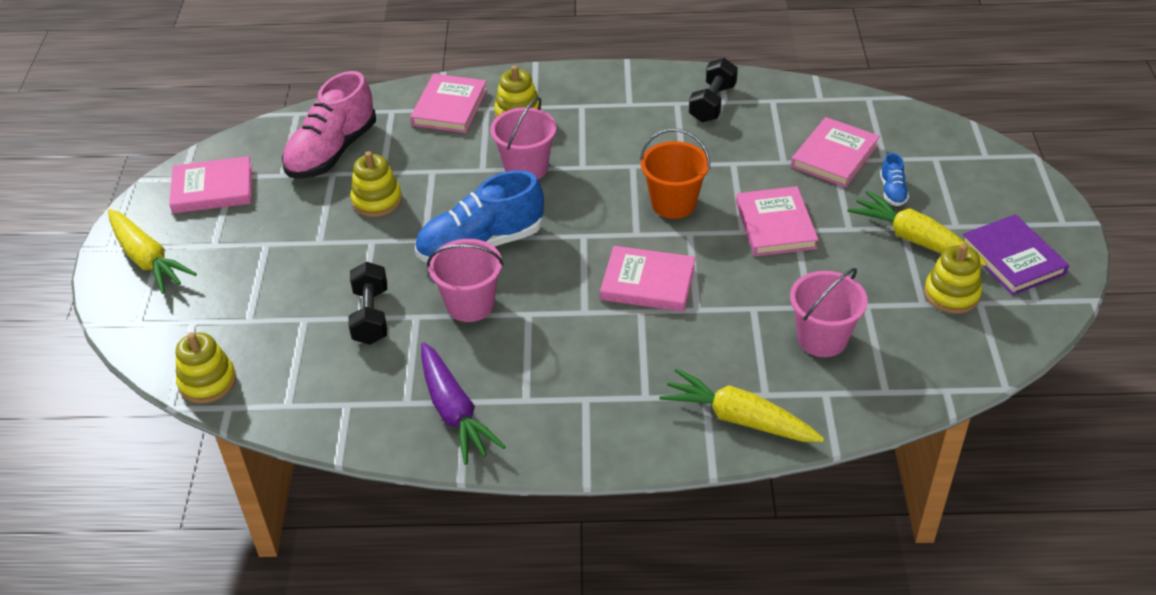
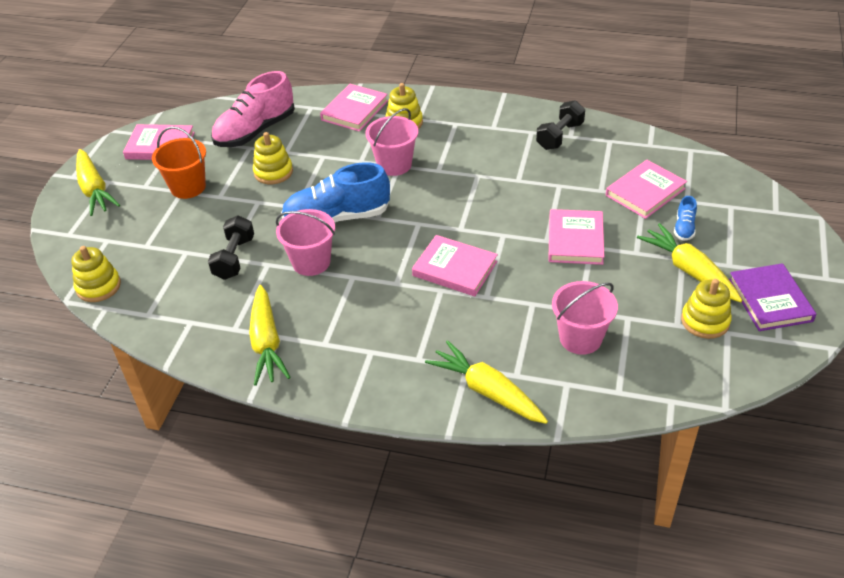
camera: 15 degrees right, 0 degrees up
purple carrot [421,342,506,465] -> yellow carrot [249,285,291,386]
orange bucket [640,129,710,219] -> orange bucket moved to [152,126,206,199]

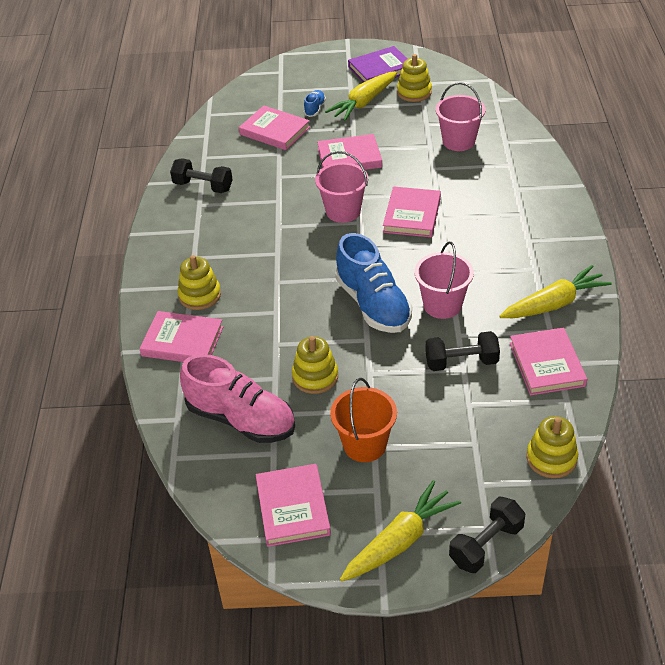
camera: 105 degrees left, 0 degrees up
pink bucket [365,108,418,176] -> pink bucket moved to [315,151,368,223]
yellow carrot [425,340,548,424] -> none
blue shoe [674,196,697,241] -> blue shoe turned 75 degrees counterclockwise [304,90,326,117]
none -> black dumbbell [449,497,525,573]
none -> pink book [509,328,587,395]

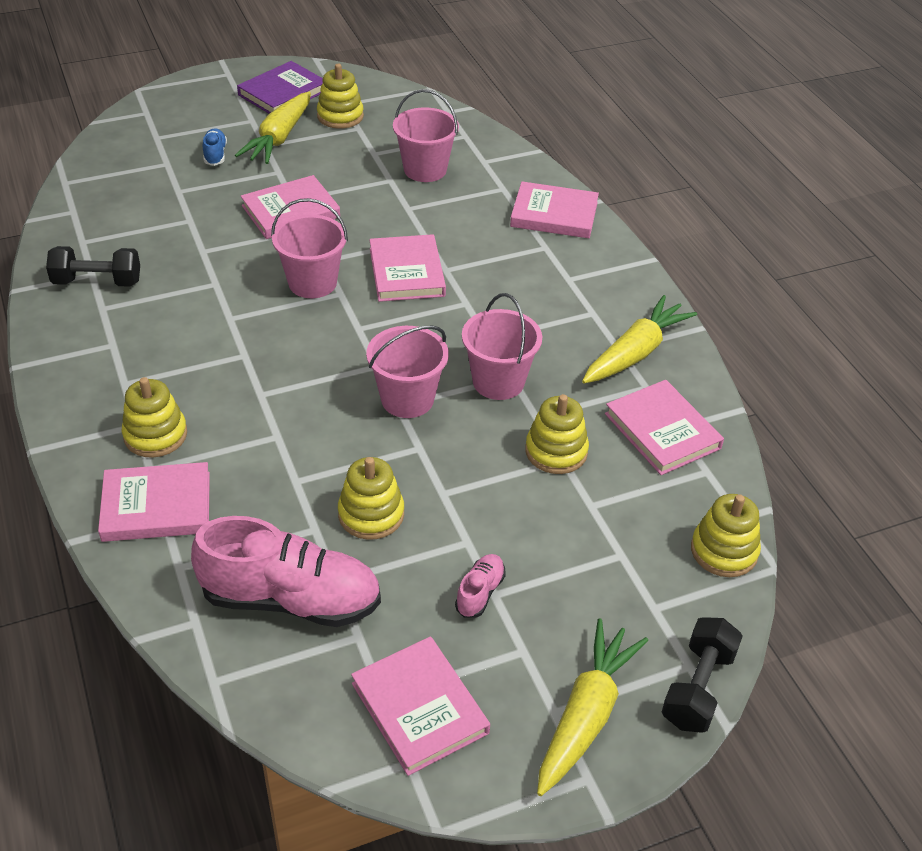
camera: 25 degrees left, 0 degrees up
pink book [239,105,310,150] -> pink book moved to [510,182,599,238]
orange bucket [330,378,397,462] -> pink shoe [455,554,506,618]
blue shoe [335,233,412,333] -> pink bucket [366,326,449,418]
black dumbbell [425,331,500,371] -> yellow stacking toy [525,394,589,474]

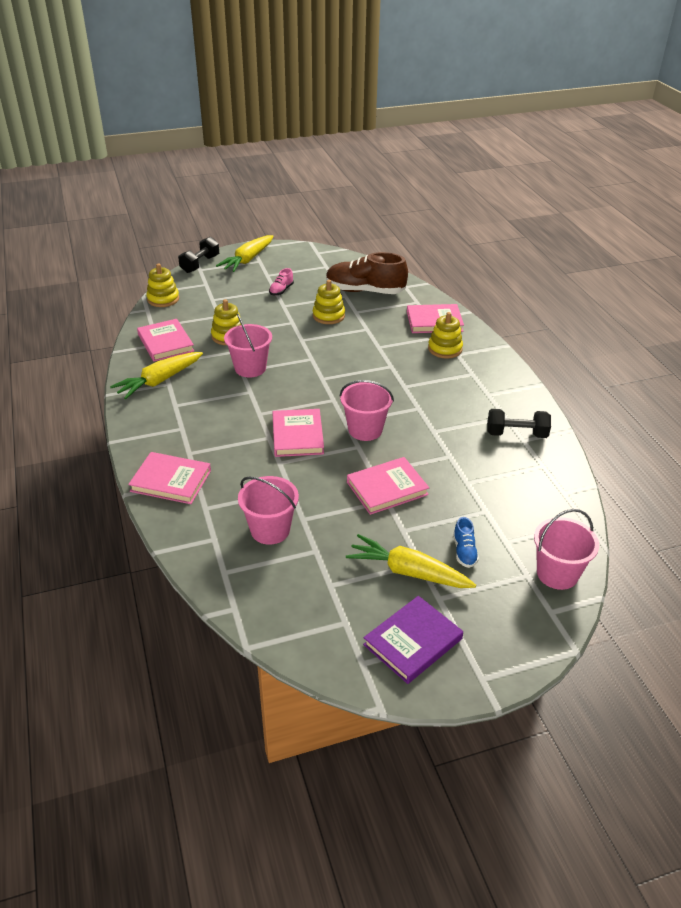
camera: 175 degrees left, 5 degrees down
pink shoe [191,516,381,627] -> brown shoe [326,252,408,294]
yellow carrot [235,92,311,164] -> yellow carrot turned 90 degrees counterclockwise [346,534,476,588]
yellow stacking toy [317,64,364,129] -> none
pink book [351,636,490,776] -> none
pink bucket [366,326,449,418] -> pink bucket moved to [534,509,599,590]

